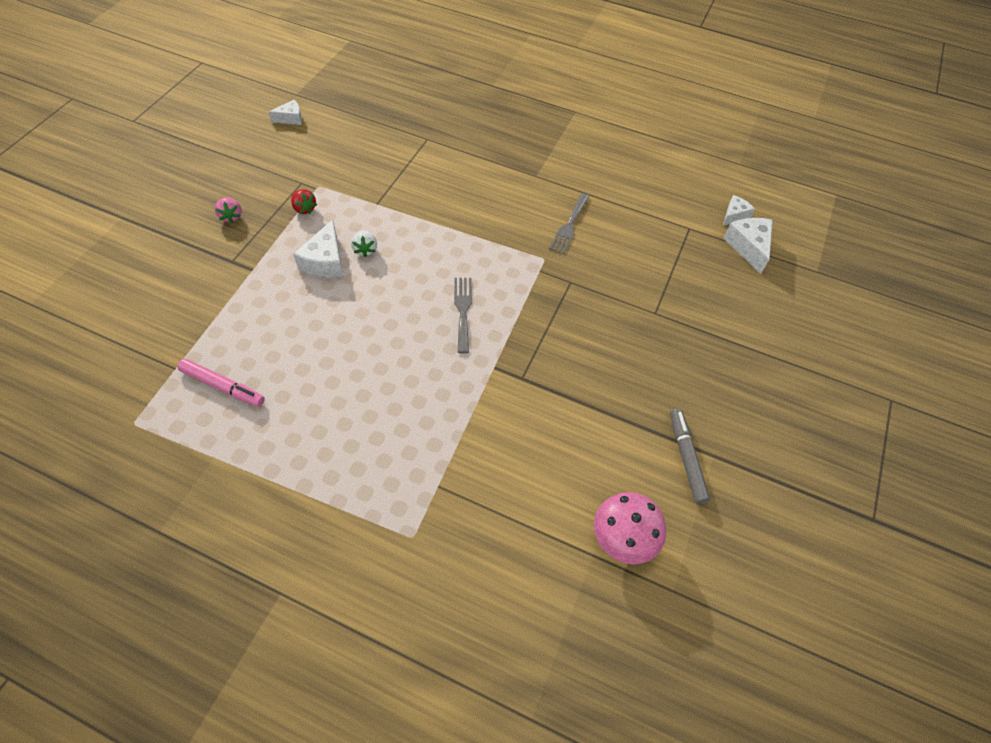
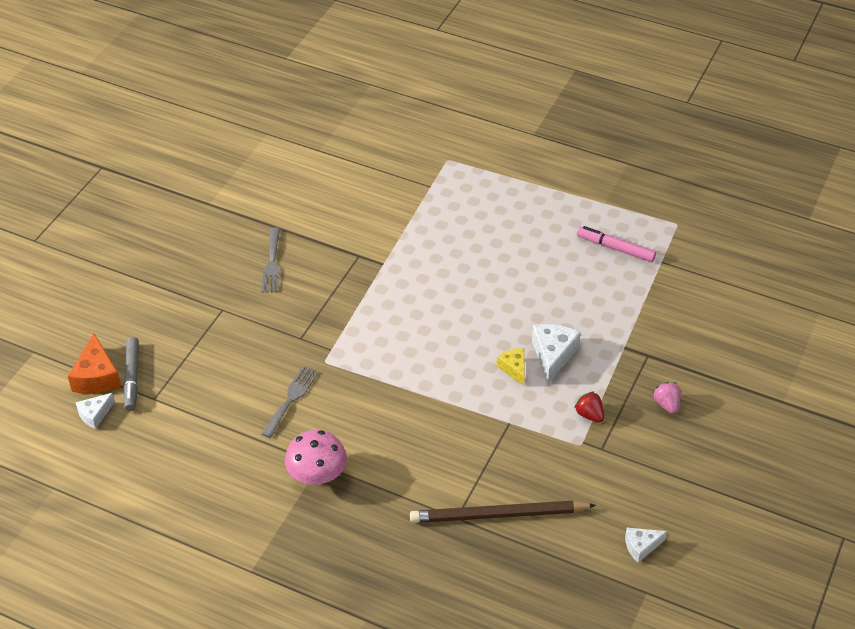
camera: 175 degrees left, 10 degrees down
white strawberry [351,230,377,257] -> yellow cheese [497,348,525,386]
grey fork [454,278,472,353] -> grey fork moved to [261,227,280,293]
pink mushroom [594,492,666,564] -> pink mushroom moved to [285,430,347,485]
grey marker [670,409,710,504] -> grey marker moved to [123,337,139,411]
white cheese [723,218,773,274] -> orange cheese [68,333,121,394]
none -> brown pencil [410,501,596,523]

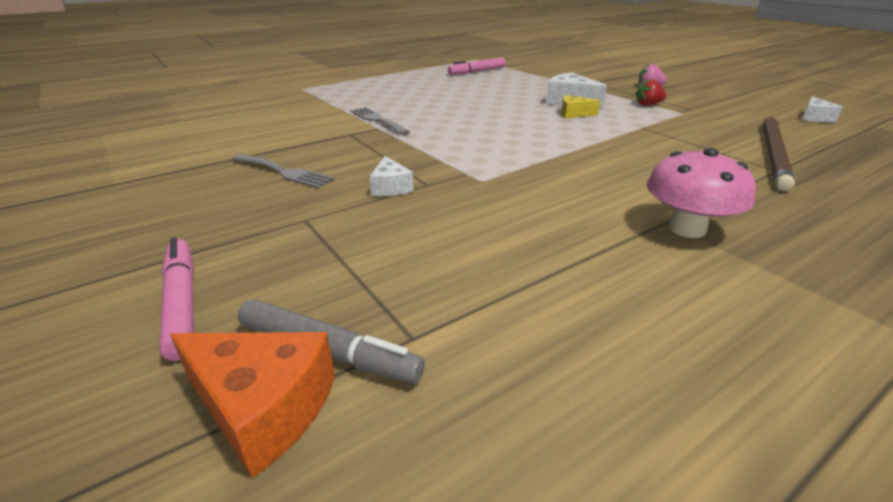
camera: 60 degrees left, 15 degrees down
white cheese [75,393,115,429] -> white cheese moved to [370,156,414,196]
grey fork [261,366,319,438] -> grey fork moved to [350,107,410,135]
none -> pink marker [159,237,194,361]

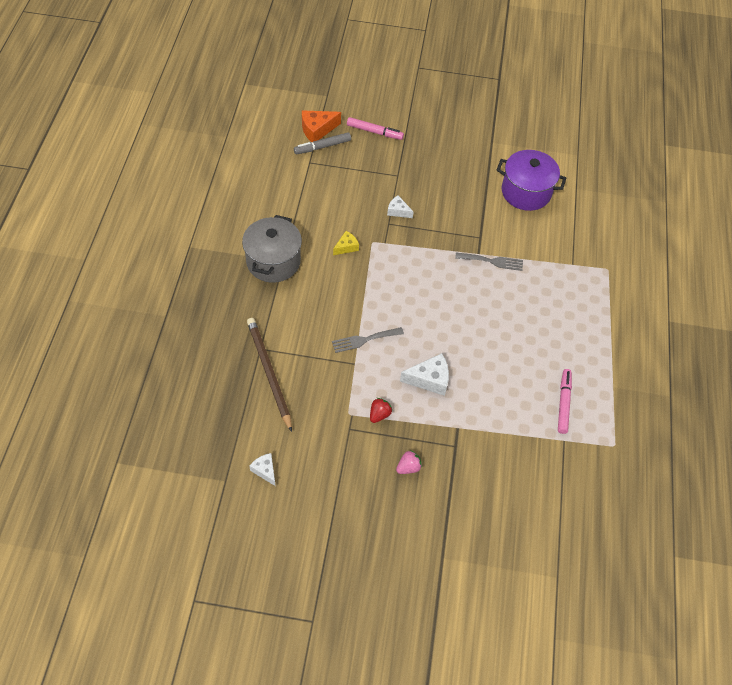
camera: 130 degrees right, 25 degrees up
grey fork [232,154,335,188] -> grey fork moved to [332,327,404,353]
yellow cheese [561,95,600,118] -> yellow cheese moved to [333,231,359,255]
pink mushroom [646,148,756,238] -> grey pot [242,215,302,283]
none -> purple pot [496,150,566,211]

